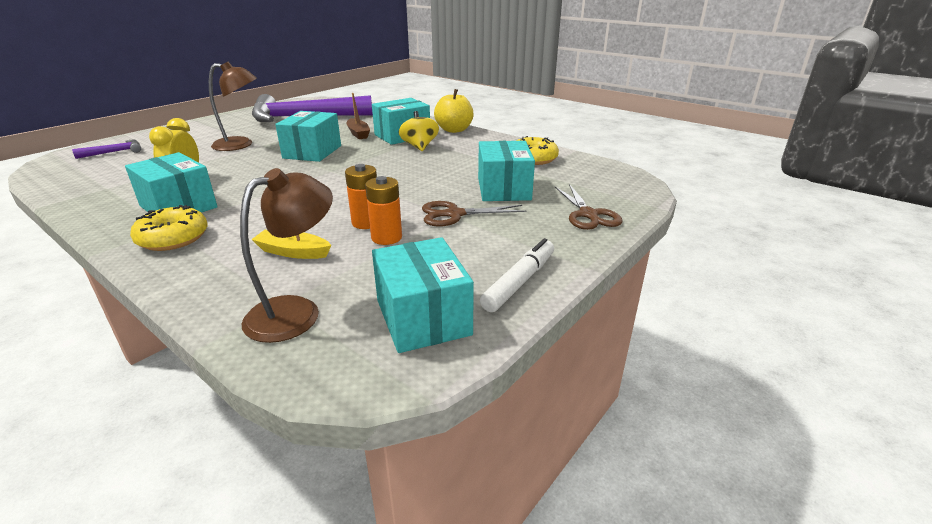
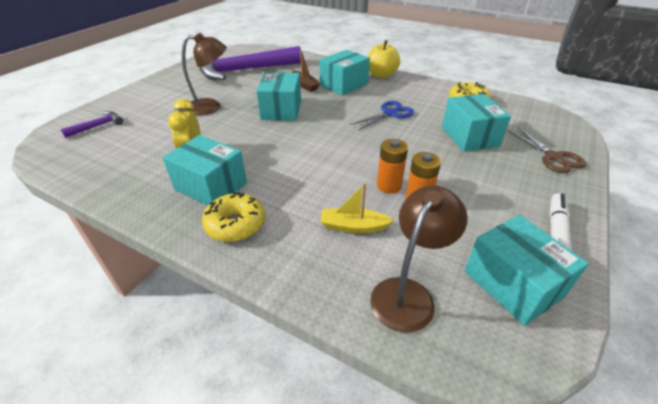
camera: 10 degrees left, 10 degrees up
yellow spinning top [399,111,439,151] -> none
brown scissors [422,201,526,227] -> none
none -> blue scissors [350,101,414,131]

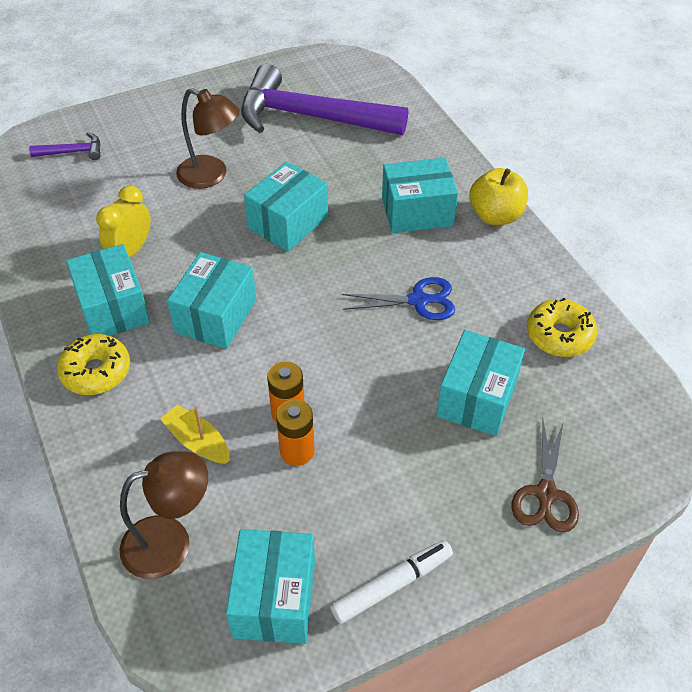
camera: 35 degrees right, 10 degrees up
brown boat [292,50,320,92] -> none
none -> turquoise box [167,252,256,349]

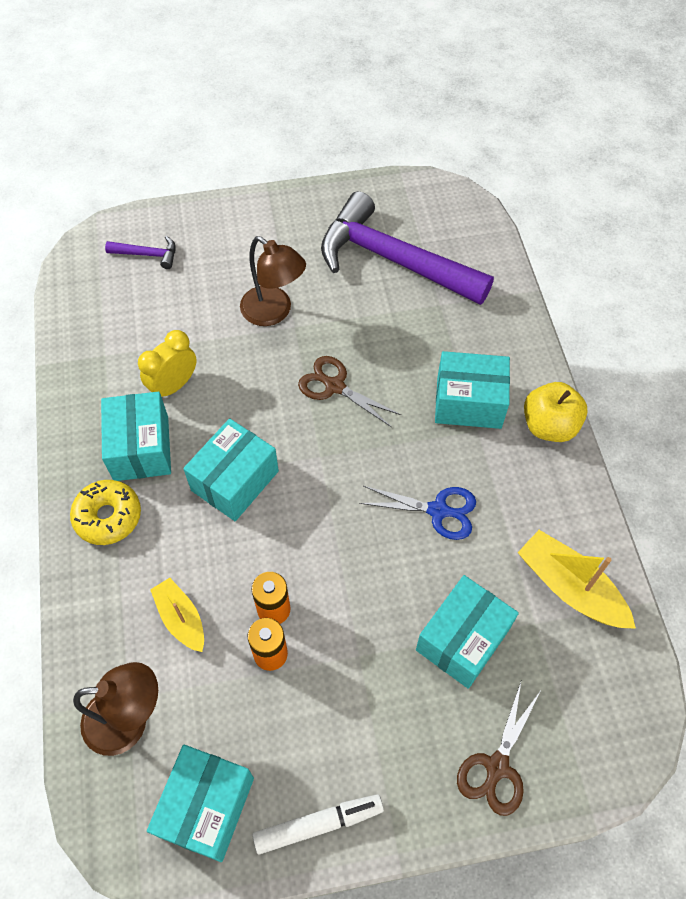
camera: 15 degrees right, 10 degrees up
turquoise box [244,161,328,251] -> brown scissors [298,356,401,427]
yellow donut [527,298,597,357] -> yellow boat [518,530,636,629]

